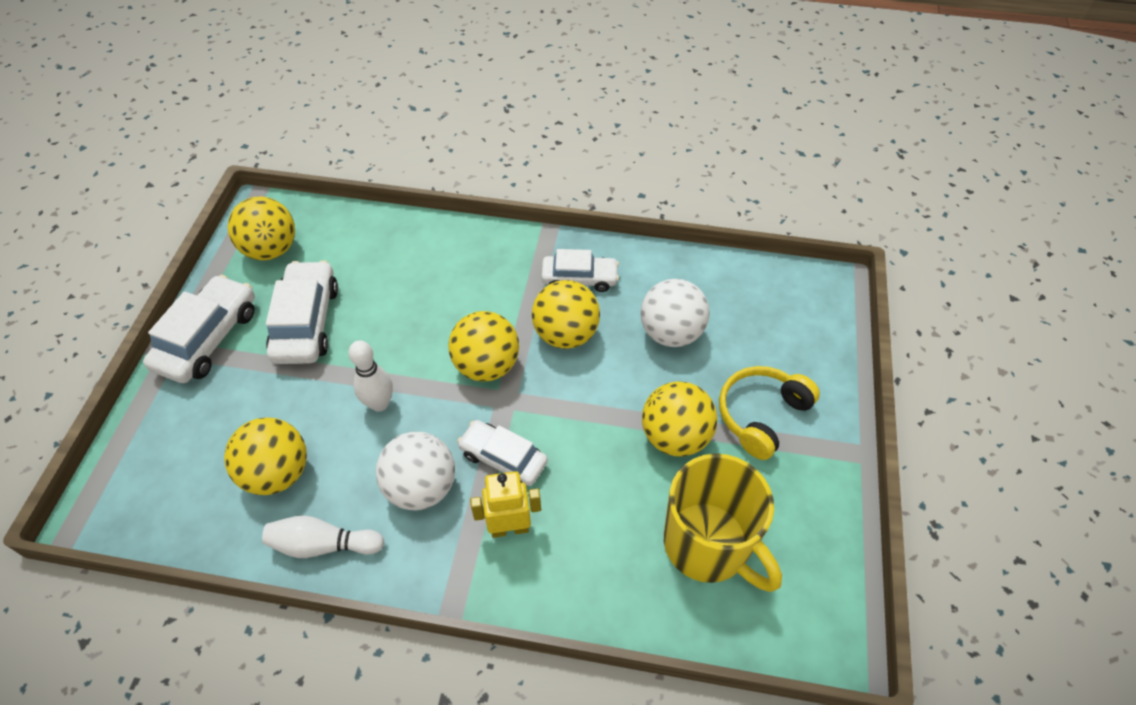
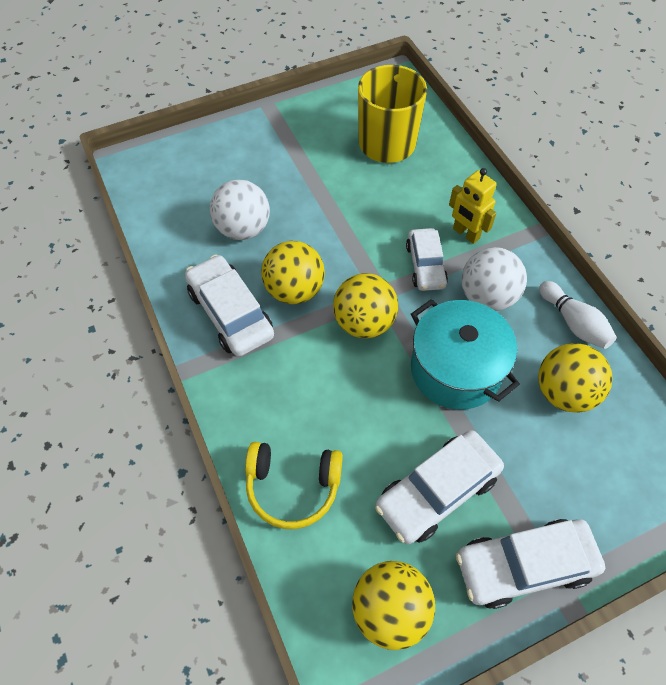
camera: 125 degrees left, 5 degrees up
white bowling pin [349,340,393,412] -> turquoise pot [411,299,520,410]
white car [541,249,619,292] -> white car [185,254,274,357], size x1.50
yellow ball [642,381,718,457] -> none
yellow headphones [719,366,820,460] -> yellow headphones moved to [245,442,343,529]

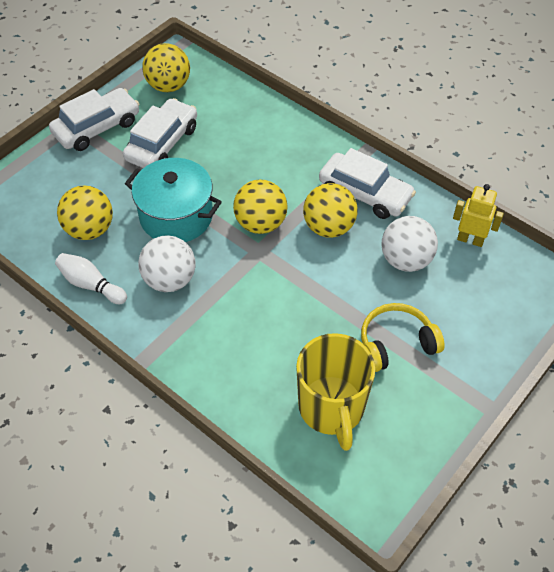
camera: 155 degrees right, 5 degrees down
yellow headphones [245,442,343,529] -> yellow headphones moved to [361,303,445,372]
white car [406,228,448,291] -> none
yellow robot [449,168,497,244] -> yellow robot moved to [453,184,504,247]

